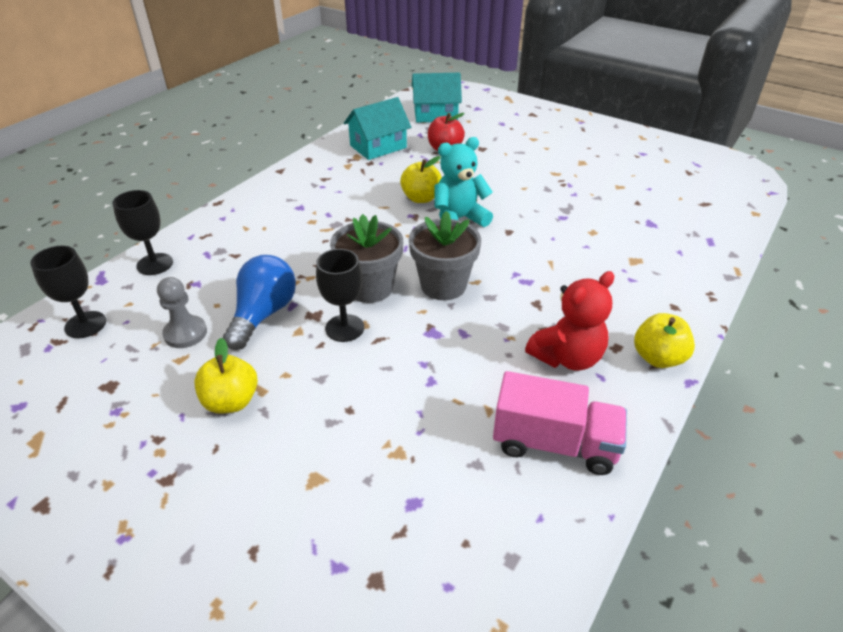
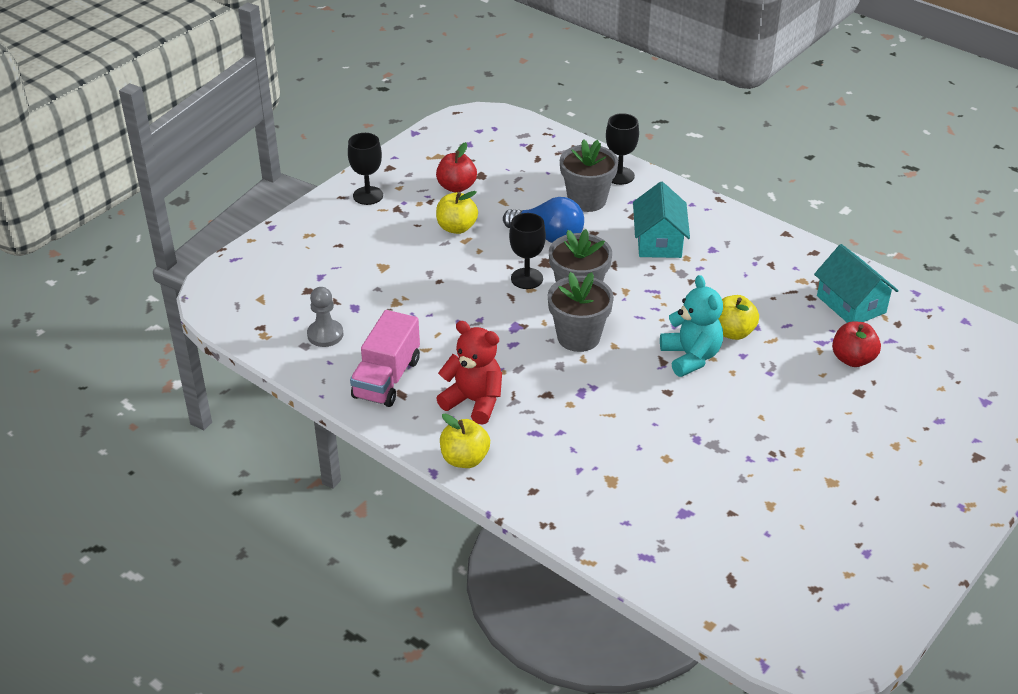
camera: 95 degrees right, 0 degrees up
black goblet [30,246,106,338] -> black goblet moved to [348,133,383,205]
grey pawn [157,277,207,348] -> grey pawn moved to [307,287,343,347]
turquoise house [412,73,462,123] -> turquoise house moved to [633,182,690,258]
red teddy bear [525,271,614,371] -> red teddy bear turned 150 degrees clockwise [436,321,502,425]
none -> red apple [436,142,477,193]
none -> grey flower pot [560,139,618,212]

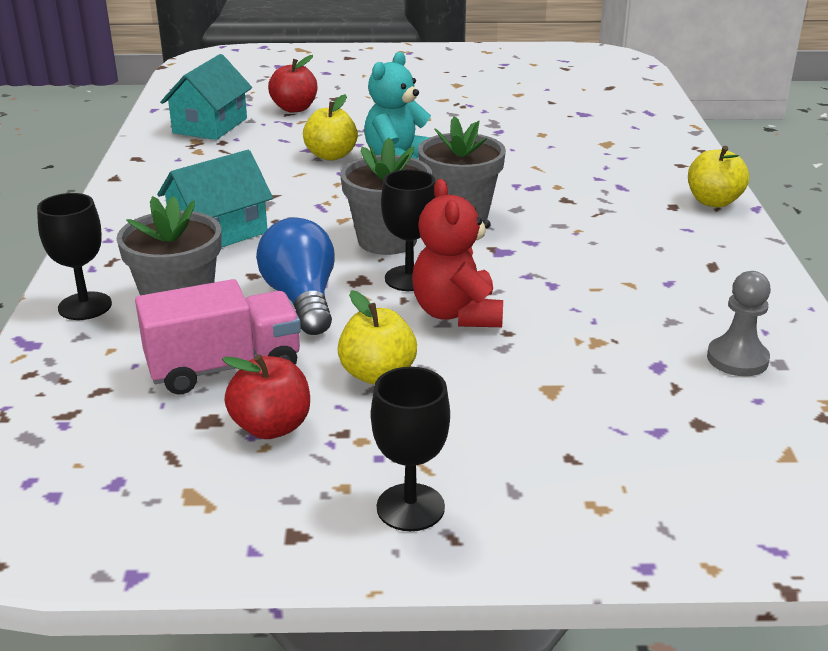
camera: 130 degrees left, 10 degrees down
pink truck [350,310,420,407] -> pink truck moved to [135,279,301,394]
red teddy bear [436,321,502,425] -> red teddy bear moved to [412,179,503,327]

